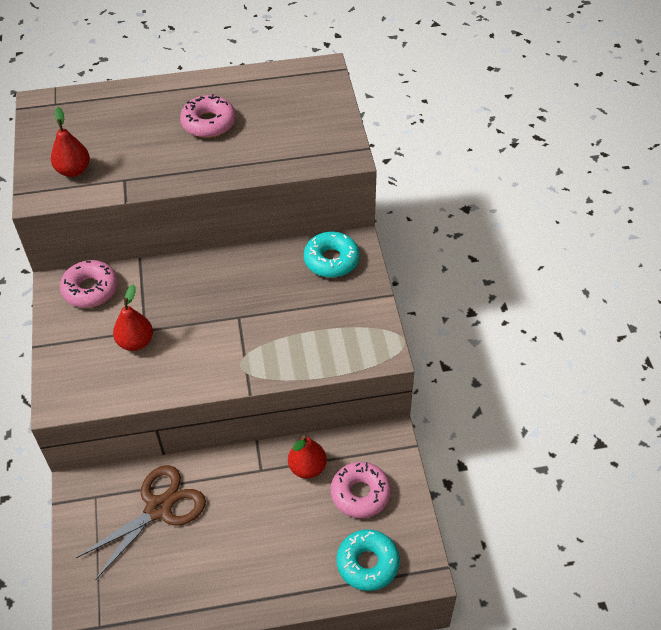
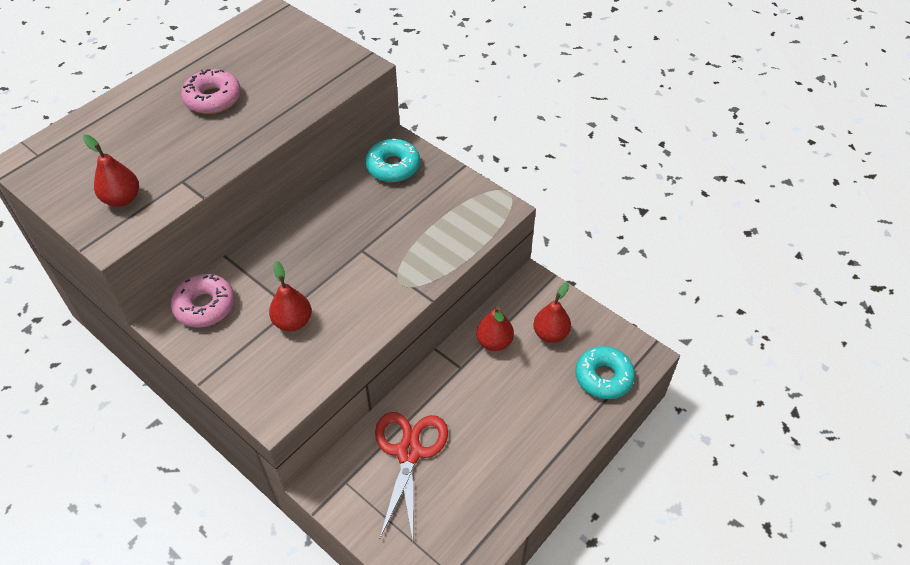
camera: 40 degrees left, 0 degrees up
brown scissors [76,465,206,580] -> red scissors [375,412,448,540]
pink donut [331,462,391,518] -> red pear [533,282,571,343]

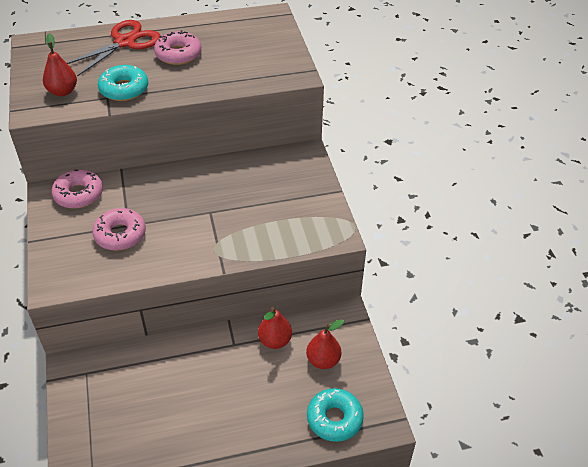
camera: 35 degrees right, 5 degrees down
red pear [269,261,312,331] -> pink donut [92,208,146,251]
turquoise donut [365,139,420,182] -> turquoise donut moved to [98,65,148,101]
red scissors [375,412,448,540] -> red scissors moved to [67,20,161,77]

